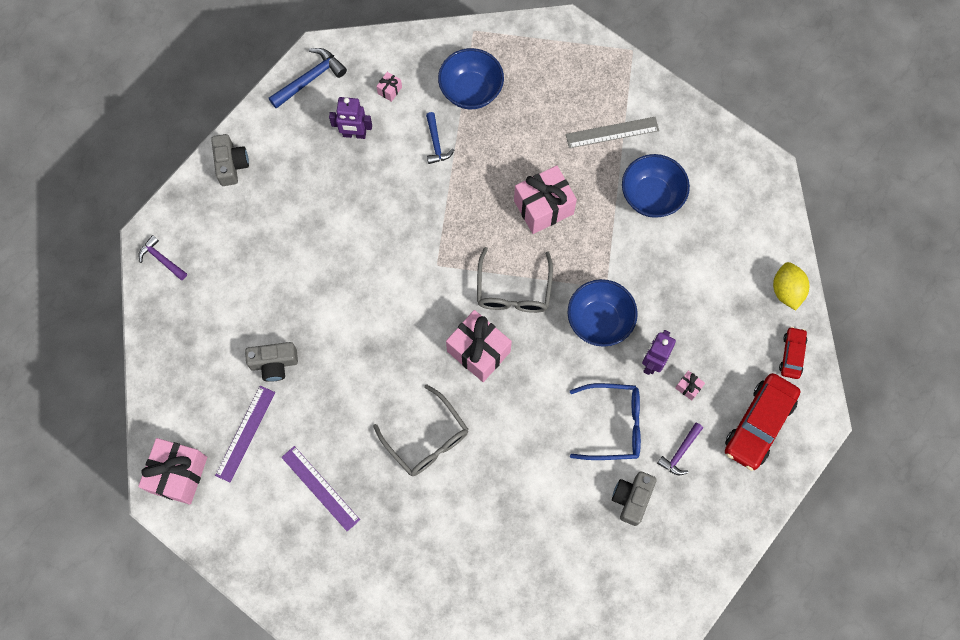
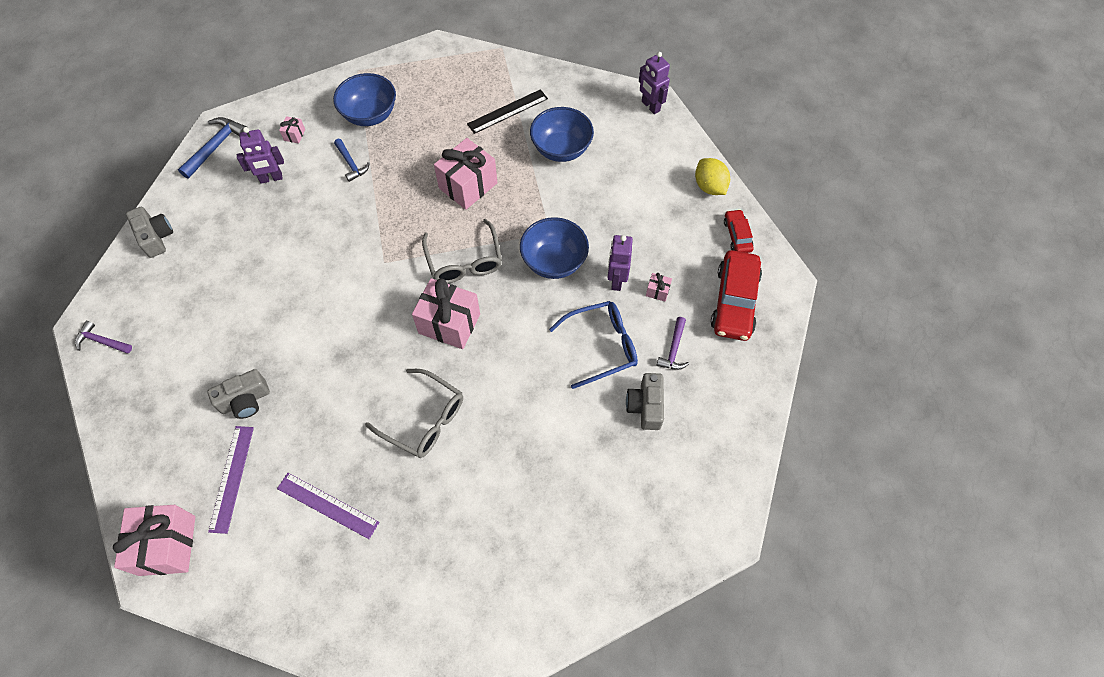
camera: 20 degrees left, 10 degrees down
grey ruler [566,117,659,148] -> black ruler [467,89,548,134]
none -> purple robot [639,52,670,114]

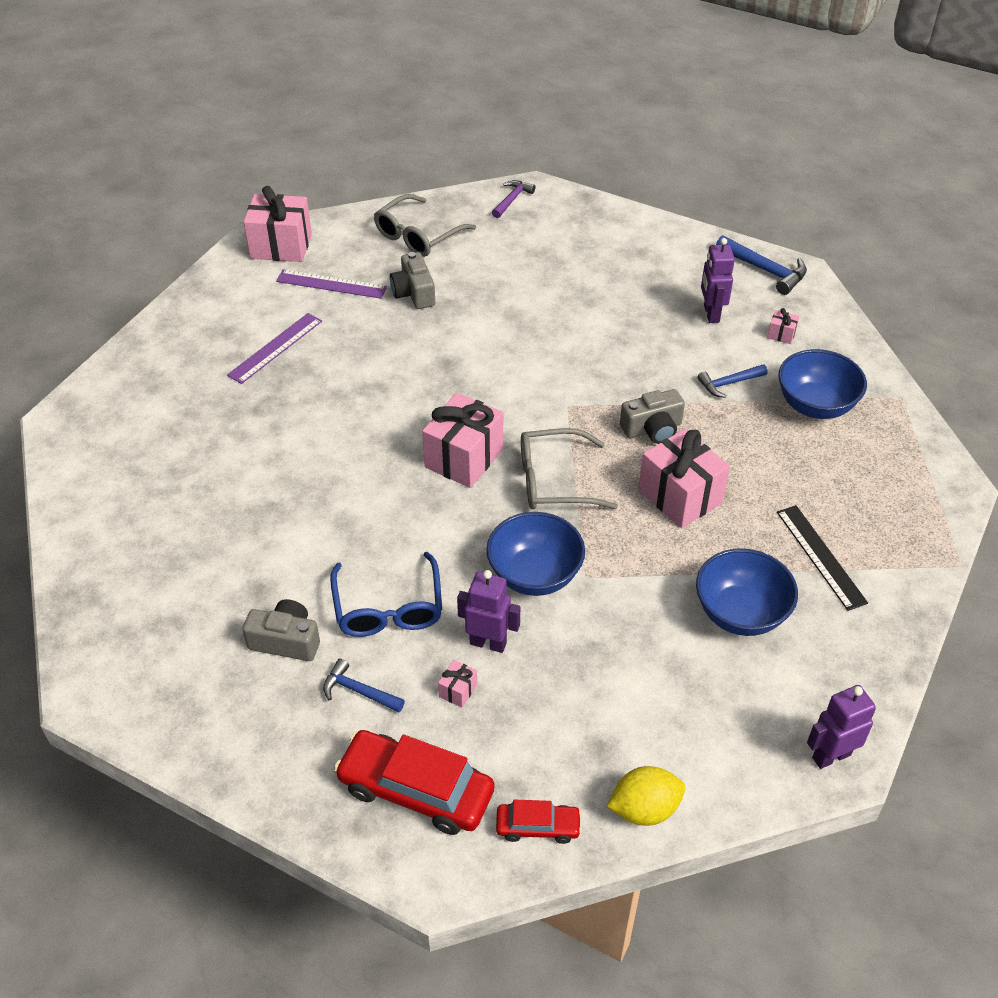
camera: 100 degrees right, 15 degrees down
grey camera [126,207,173,258] -> grey camera moved to [620,389,685,444]
grey glasses [365,369,463,458] -> grey glasses moved to [374,194,476,257]
purple hammer [656,317,689,370] -> blue hammer [323,658,405,713]

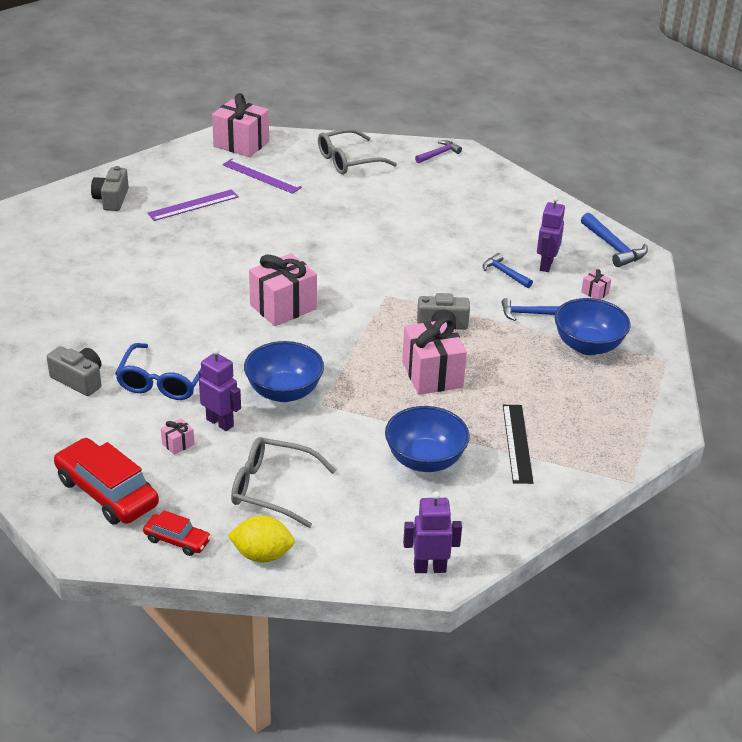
camera: 20 degrees right, 10 degrees down
blue hammer [323,658,405,713] -> blue hammer moved to [483,253,533,288]
grey camera [390,252,435,309] -> grey camera moved to [91,166,129,211]
grey glasses [521,428,618,509] -> grey glasses moved to [231,437,336,528]

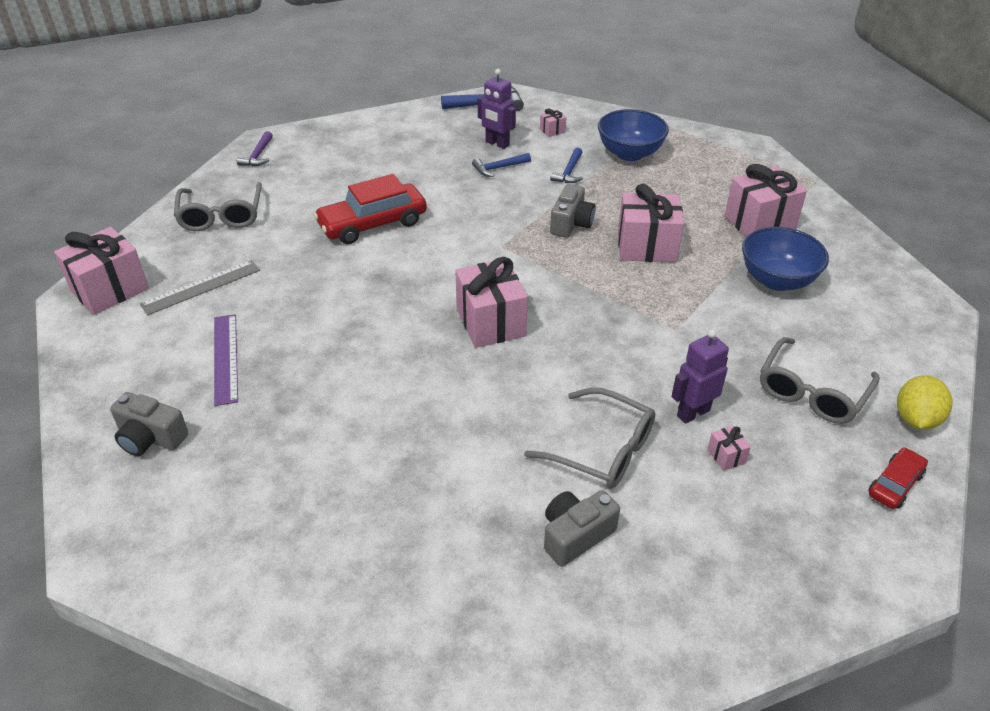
camera: 70 degrees left, 5 degrees up
red car [54,438,159,525] -> red car moved to [314,174,427,244]
blue glasses [115,343,201,400] -> grey glasses [524,387,655,489]
purple ruler [222,158,302,194] -> grey ruler [140,260,260,315]
blue bowl [244,341,324,402] -> none
purple robot [403,491,462,573] -> none
purple hammer [415,140,462,163] -> purple hammer turned 150 degrees counterclockwise [237,131,273,167]
black ruler [503,405,534,484] -> pink gift [725,164,807,237]

